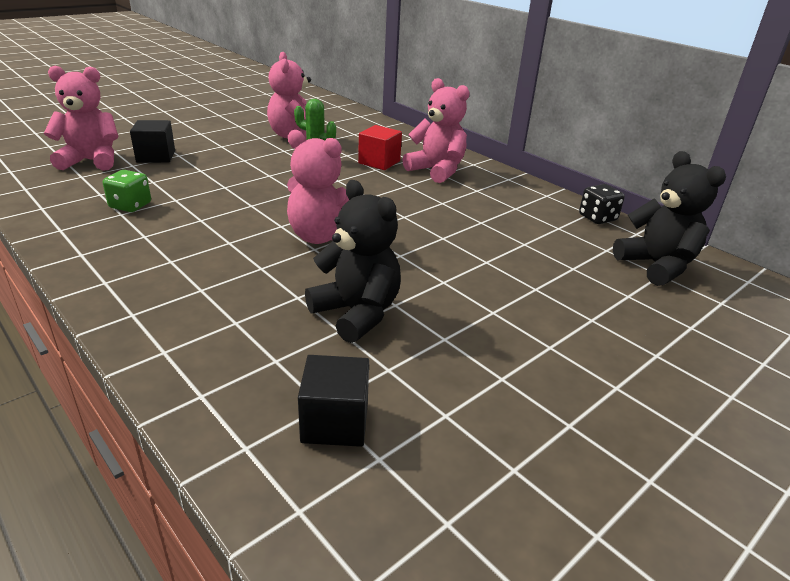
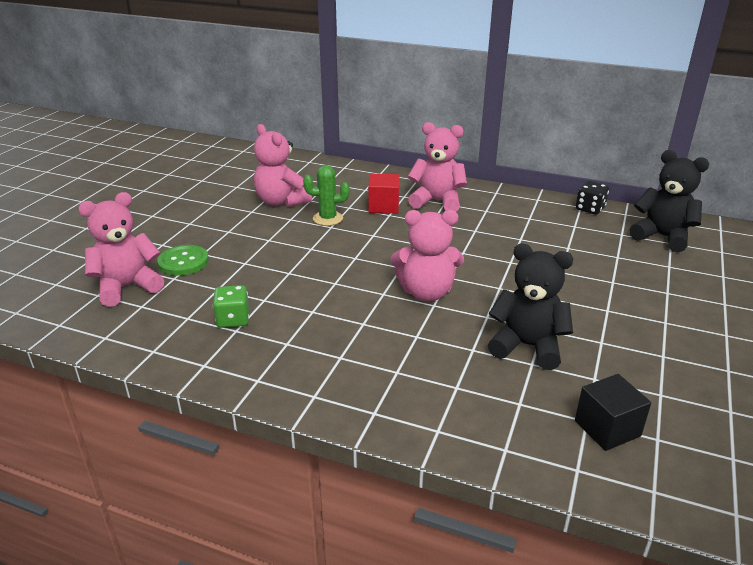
camera: 25 degrees left, 0 degrees up
black cube [130,120,175,163] -> green button [157,245,209,276]

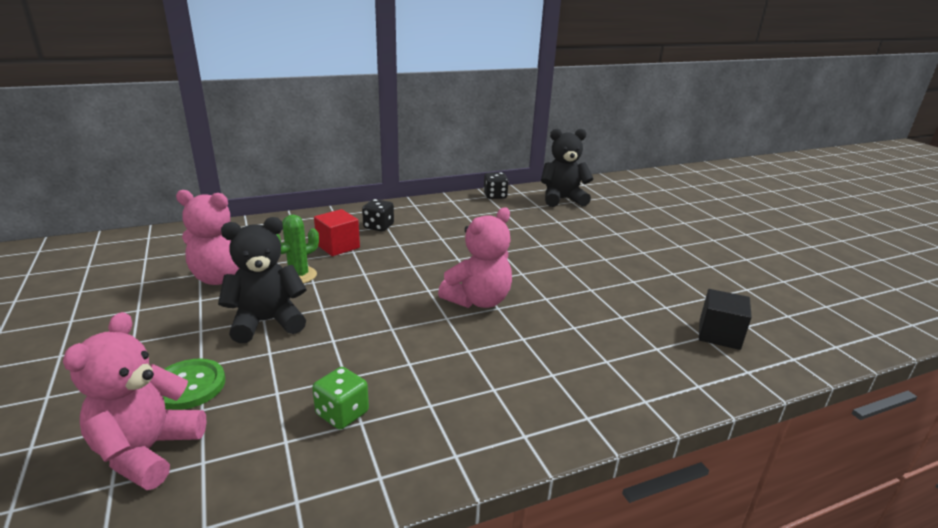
camera: 45 degrees left, 5 degrees down
pink teddy bear [408,122,467,211] -> black dice [362,199,394,232]
black teddy bear [488,244,573,370] -> black teddy bear moved to [218,217,306,343]

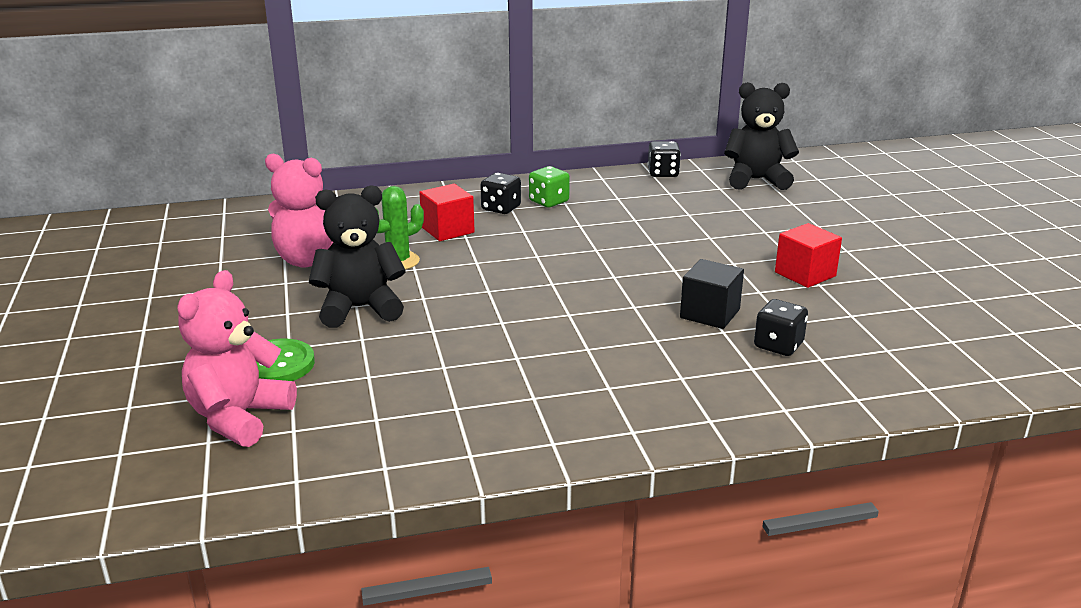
camera: 10 degrees right, 0 degrees up
green dice [312,367,369,430] -> green dice moved to [529,166,570,208]
pink teddy bear [438,208,512,308] -> none
black cube [699,289,752,350] -> black cube moved to [680,259,744,329]
none -> black dice [754,299,808,356]
none -> red cube [775,223,842,288]

